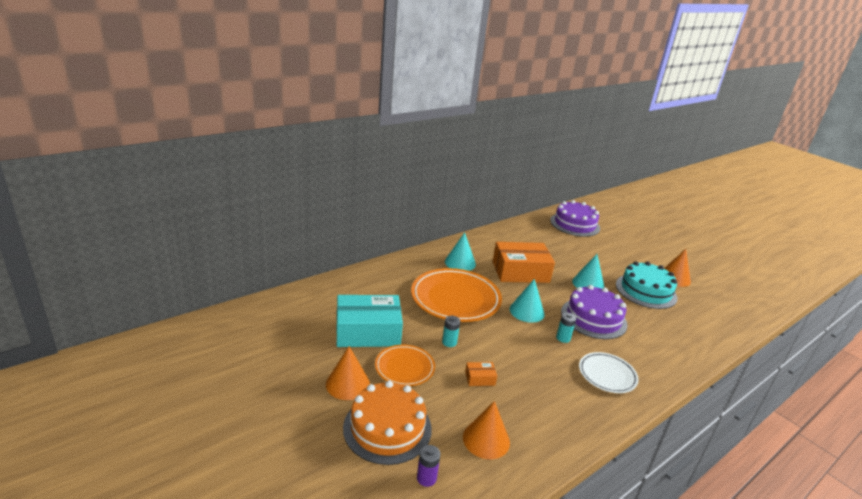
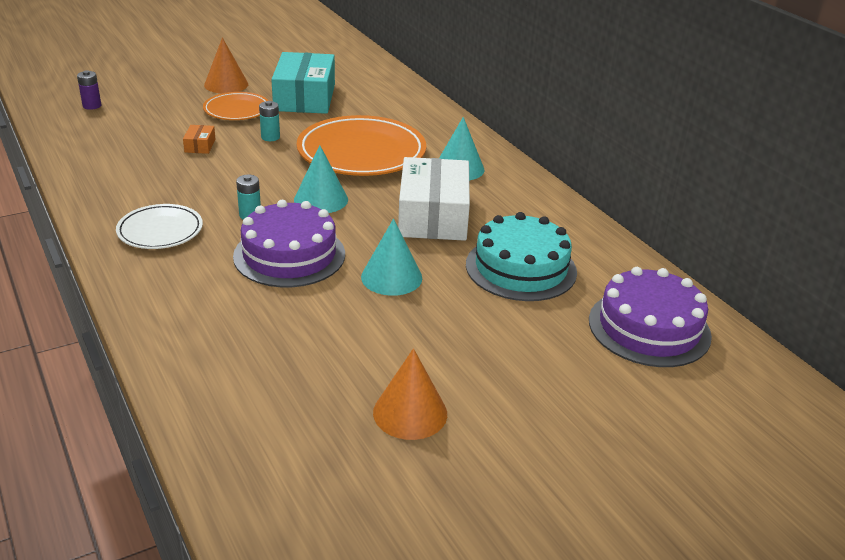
camera: 100 degrees right, 5 degrees up
orange cake [343,381,432,465] -> none
orange cone [463,401,510,459] -> none
orange box [493,242,555,283] -> white box [398,157,470,241]
turquoise cake [616,261,678,309] -> turquoise cake moved to [466,212,577,301]

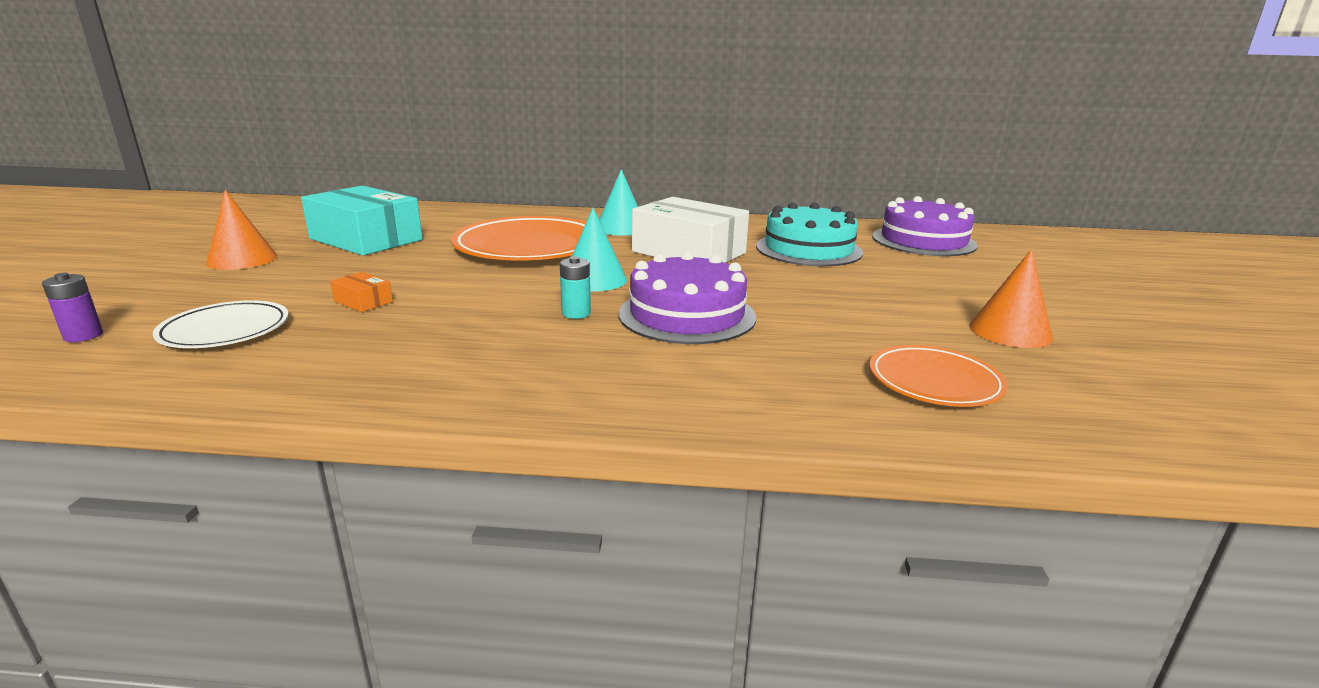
camera: 55 degrees left, 10 degrees down
white plate [116,204,203,249] -> white plate moved to [153,300,289,348]
orange plate [203,92,269,120] -> orange plate moved to [869,345,1008,407]
turquoise battery [259,101,280,141] -> none
turquoise cone [361,219,422,296] -> none

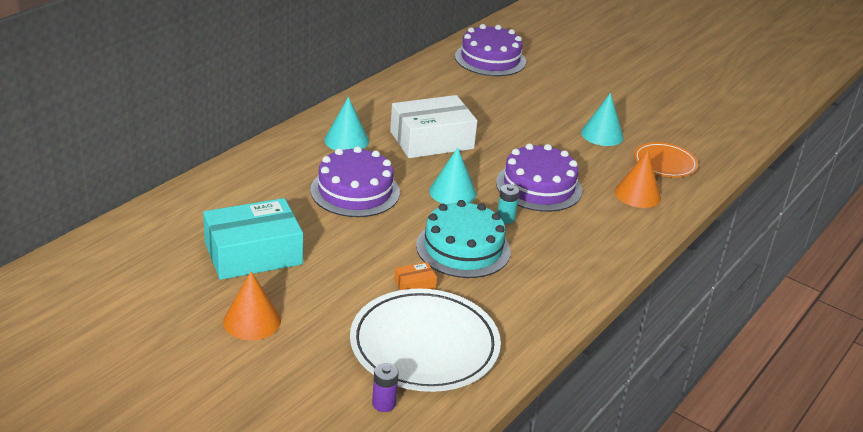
camera: 60 degrees left, 10 degrees up
white plate [153,300,289,348] -> white plate [350,288,501,392], size x1.81
orange plate [451,216,586,261] -> purple cake [311,146,400,217]
turquoise cake [756,203,863,266] -> turquoise cake moved to [416,200,511,278]
orange cone [969,249,1053,348] -> orange cone moved to [615,151,661,208]
none -> turquoise cone [581,93,624,146]

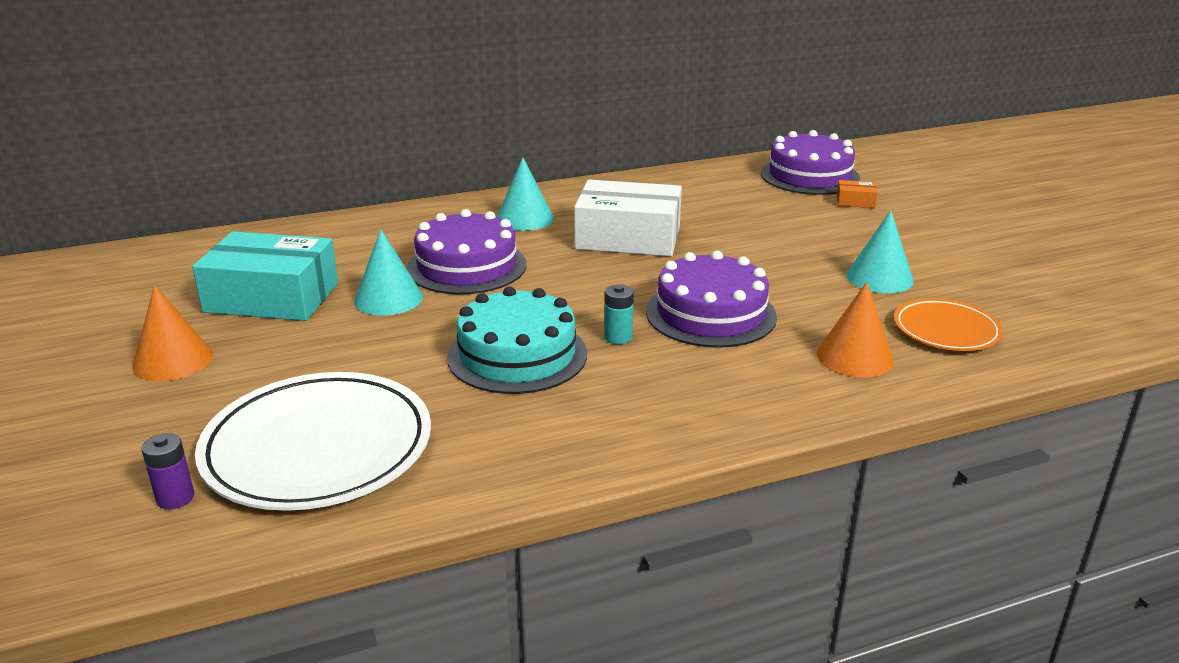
camera: 35 degrees right, 5 degrees down
orange box [394,262,437,290] -> orange box moved to [837,180,878,208]
turquoise cone [429,147,476,204] -> turquoise cone moved to [354,229,423,316]

